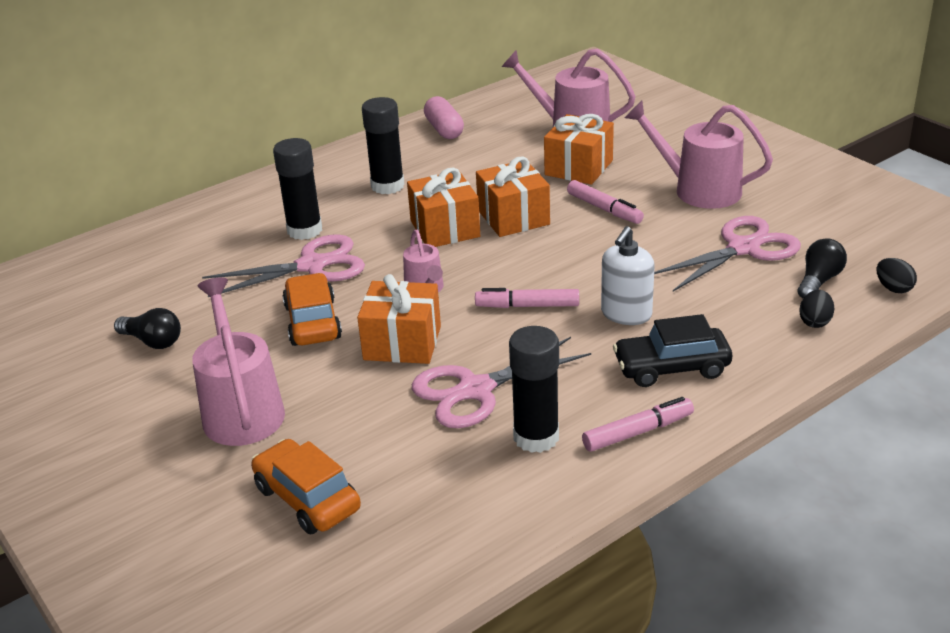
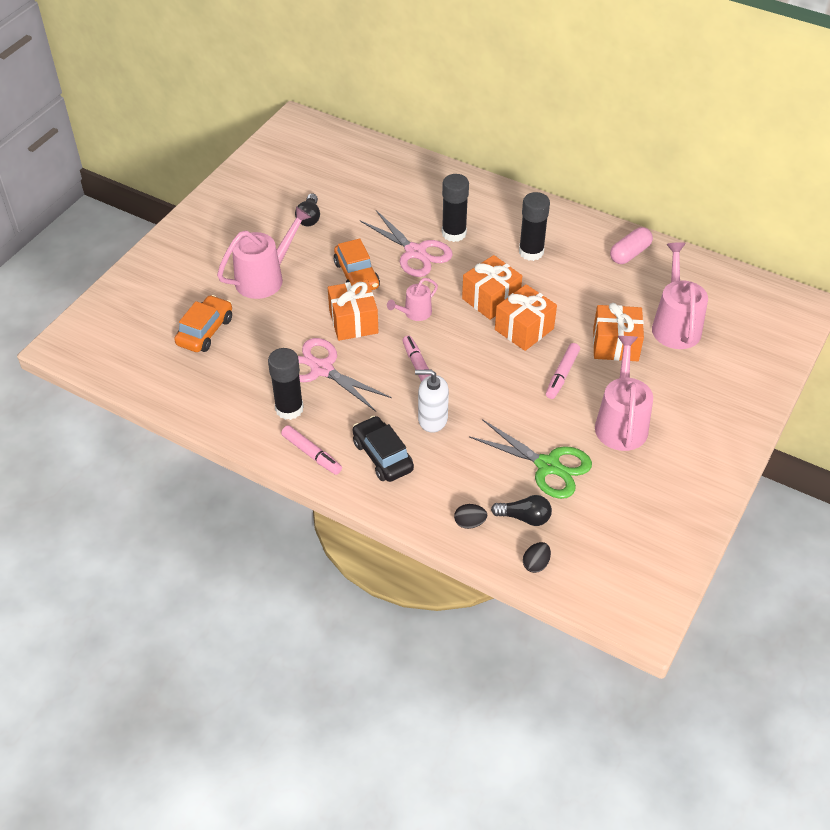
camera: 65 degrees right, 15 degrees up
orange car [282,273,342,346] -> orange car turned 105 degrees clockwise [334,239,380,290]
pink scissors [654,216,801,292] -> green scissors [469,419,592,499]

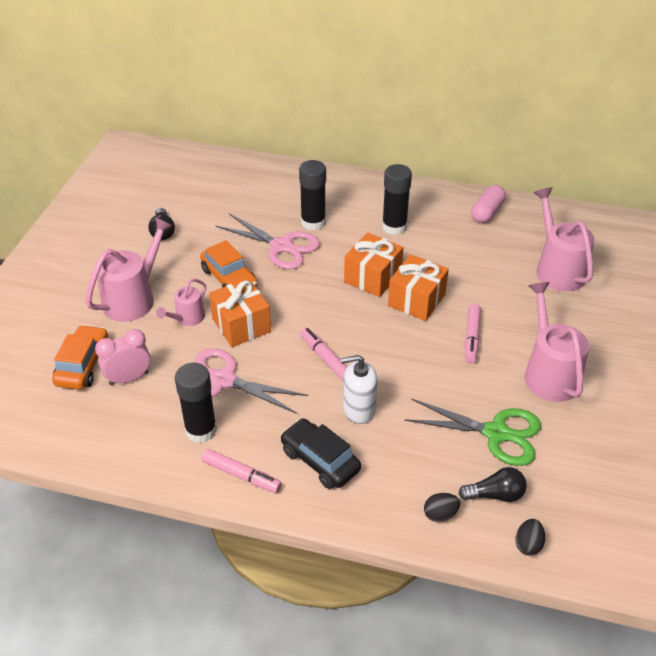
camera: 15 degrees left, 5 degrees down
pink watering can [387,278,438,321] -> pink watering can moved to [156,278,206,326]
orange gift [593,303,644,361] -> none
none -> pink clock [95,329,151,385]

